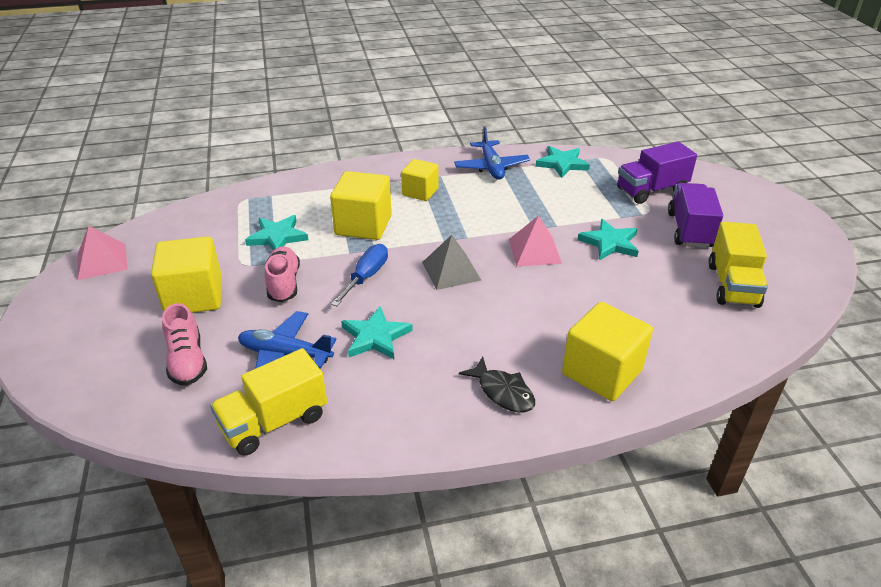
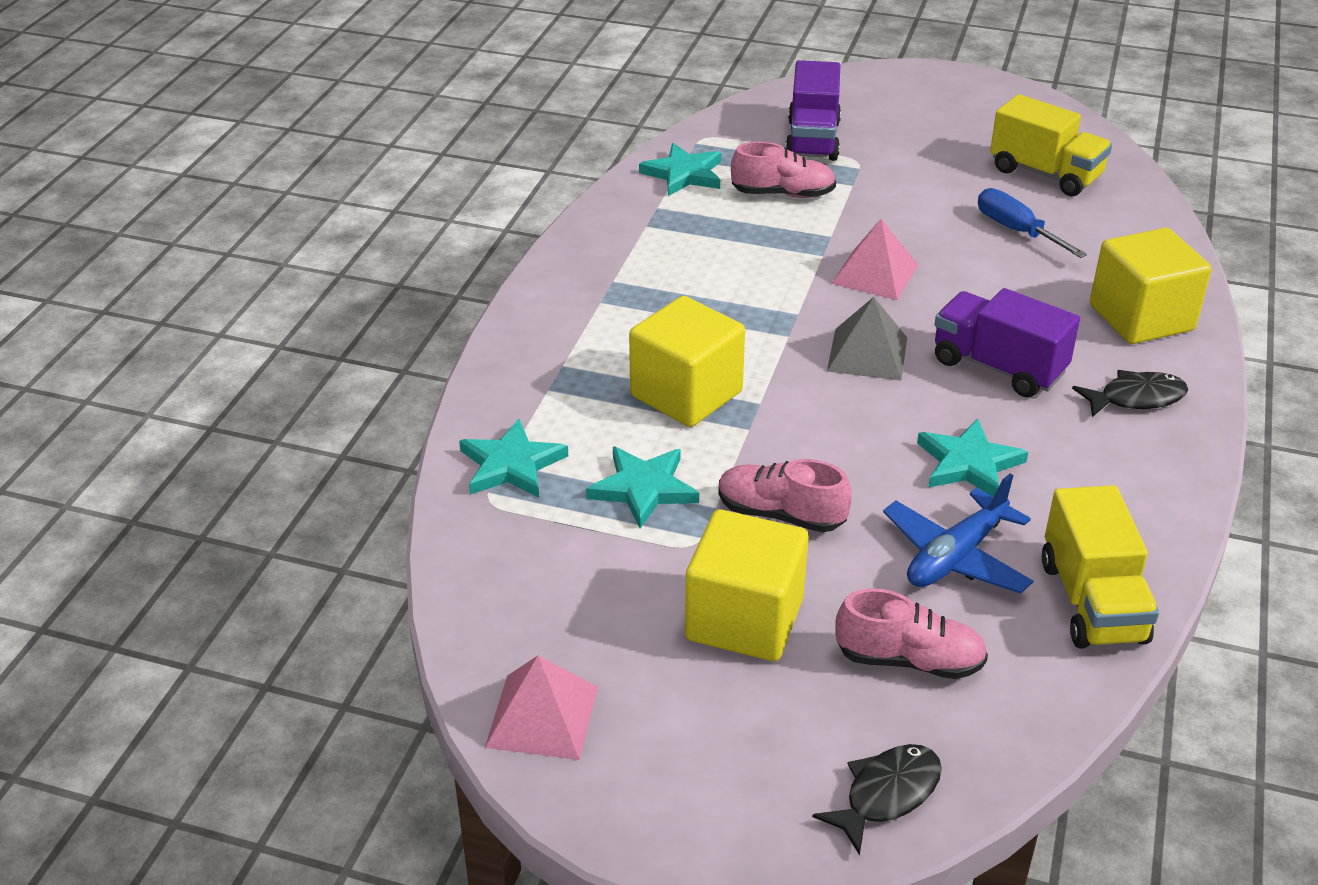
camera: 60 degrees left, 0 degrees up
blue screwdriver [331,244,388,306] -> blue screwdriver moved to [978,188,1087,258]
yellow cube [401,159,439,201] -> none
blue plane [454,126,530,180] -> none
turquoise star [578,219,639,260] -> turquoise star moved to [459,419,568,498]
purple truck [668,183,723,248] -> purple truck moved to [934,288,1080,397]
none -> pink shoe [731,141,836,198]
none -> black fish [812,744,942,855]

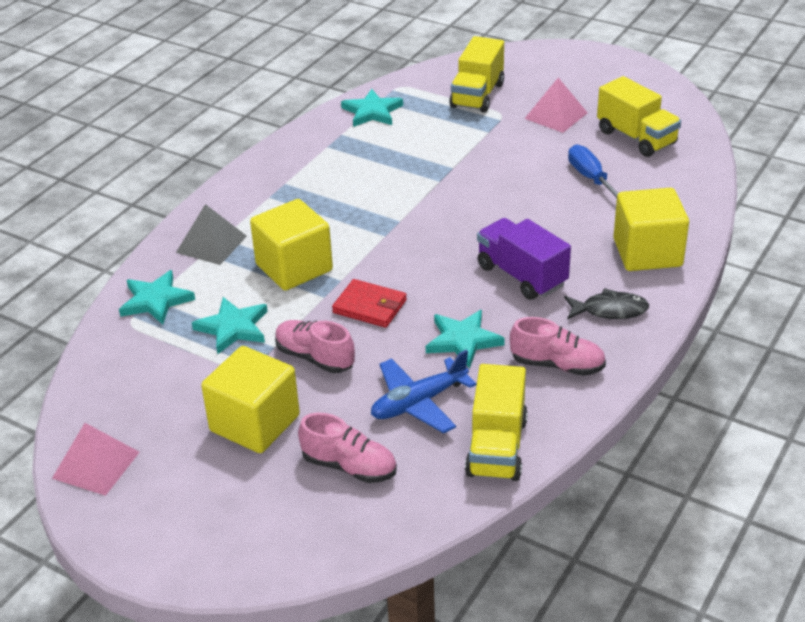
camera: 15 degrees right, 0 degrees up
pink shoe [731,141,836,198] -> pink shoe moved to [510,317,606,376]
purple truck [785,60,841,161] -> yellow truck [449,36,504,113]
black fish [812,744,942,855] -> none
grey pyramid [827,297,907,381] -> grey pyramid moved to [176,204,247,265]
pink pyramid [831,219,918,300] -> pink pyramid moved to [524,78,588,133]
none -> red wallet [332,279,407,328]

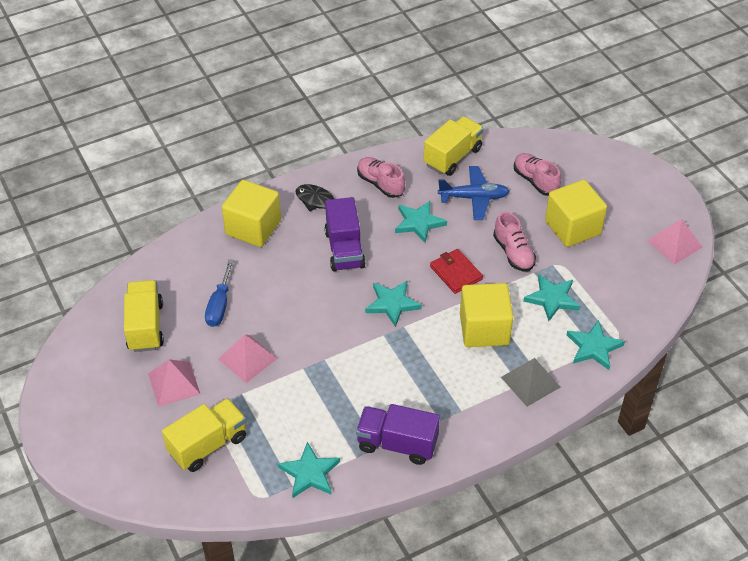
camera: 150 degrees left, 10 degrees up
none -> pink pyramid [218,334,278,383]
none -> purple truck [356,404,440,465]
none -> turquoise star [365,281,422,327]

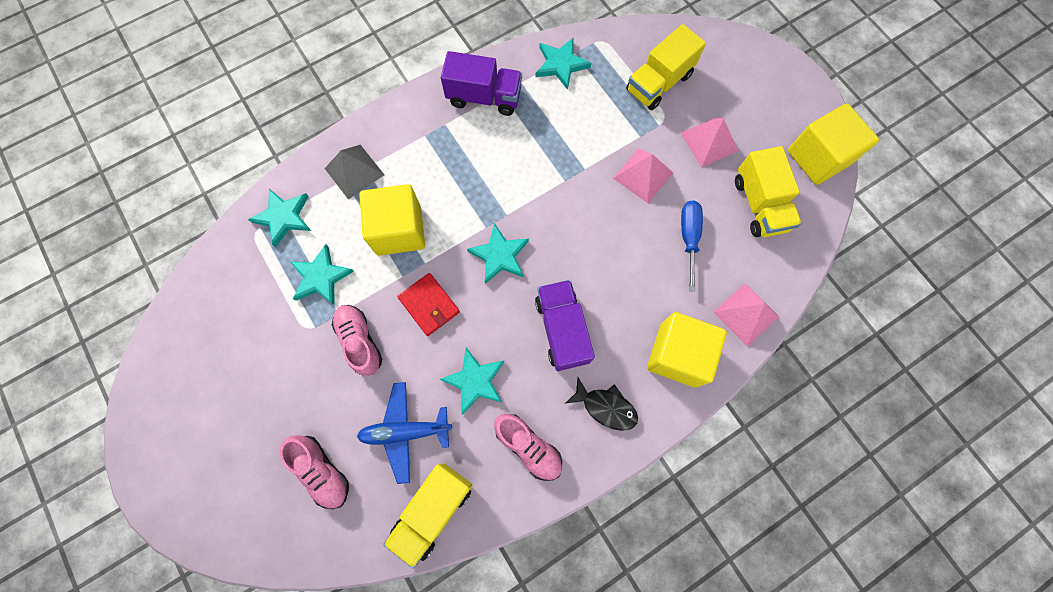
camera: 175 degrees right, 25 degrees up
yellow cube [545,180,607,247] -> yellow cube moved to [788,103,879,185]
pink pyramid [647,219,702,265] -> pink pyramid moved to [714,283,779,347]

